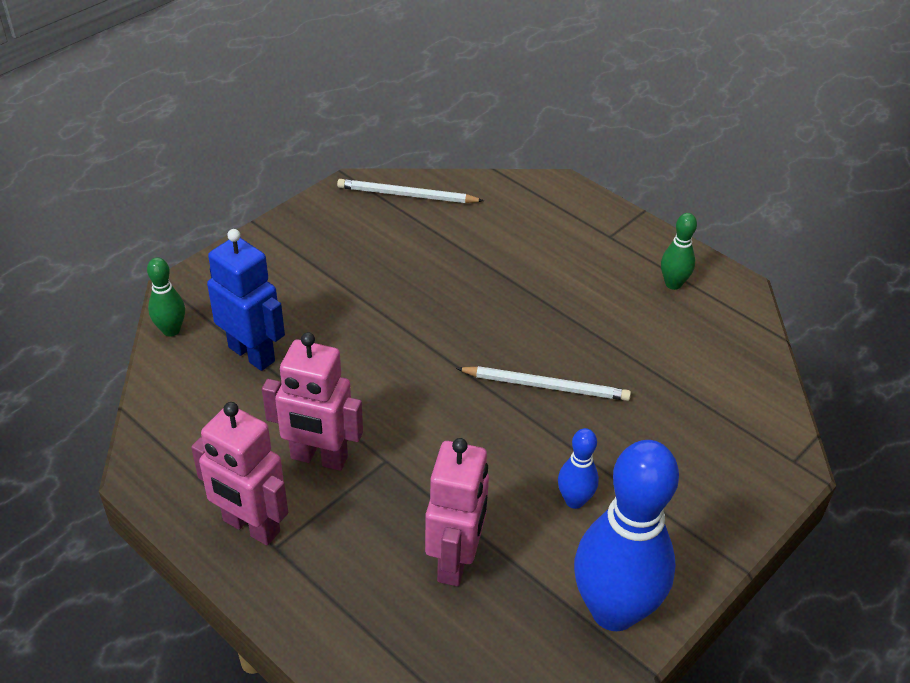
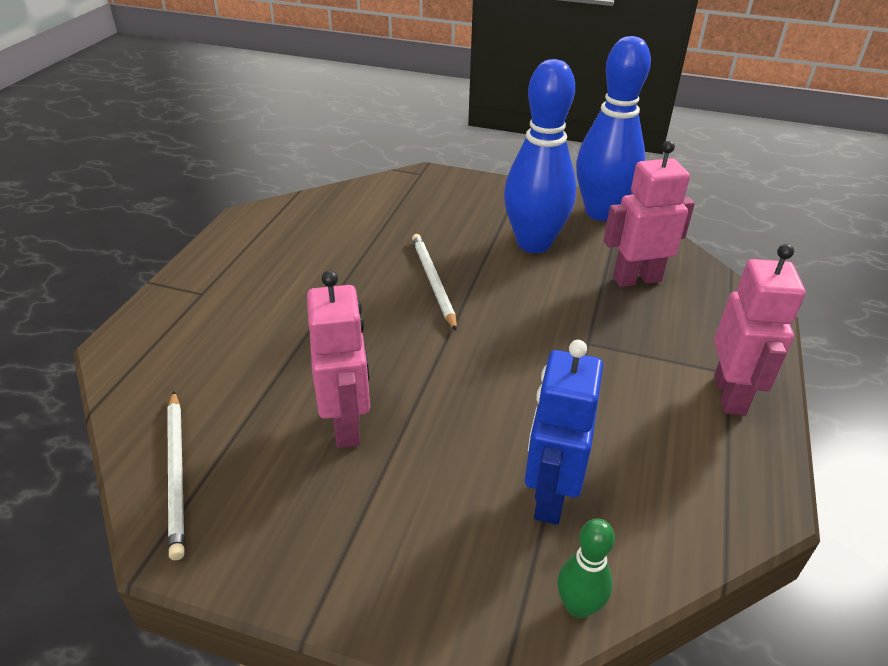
camera: 115 degrees left, 5 degrees down
pink robot [262,332,363,471] -> pink robot moved to [307,270,370,448]
blue bowling pin [558,428,599,509] -> blue bowling pin [504,59,576,253], size x2.20
green bowling pin [661,213,697,290] -> none

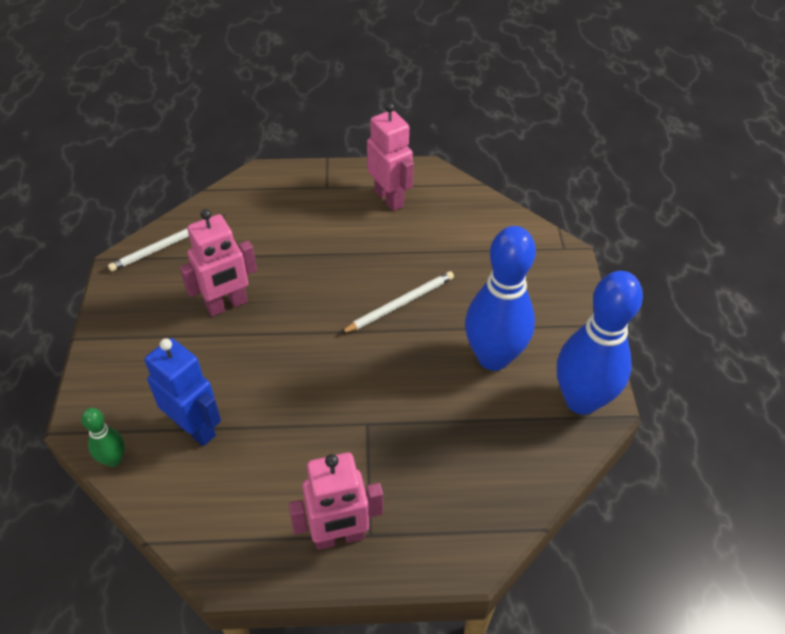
camera: 70 degrees right, 10 degrees up
blue robot [525,340,603,525] -> blue robot turned 45 degrees clockwise [145,338,221,446]
pink robot [604,141,695,287] -> pink robot moved to [367,103,414,211]

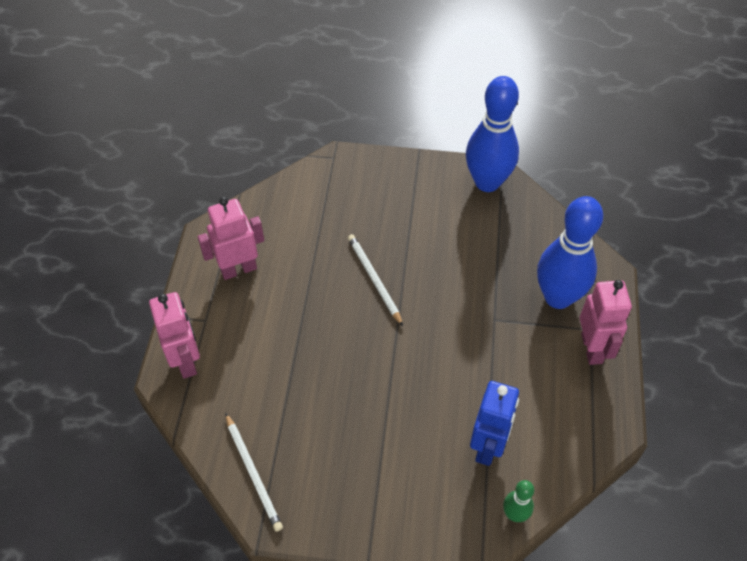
camera: 80 degrees left, 5 degrees up
blue robot [145,338,221,446] -> blue robot turned 150 degrees clockwise [470,381,519,466]
pink robot [180,209,257,316] -> pink robot moved to [149,292,200,379]
blue bowling pin [465,226,536,371] -> blue bowling pin moved to [537,196,603,309]

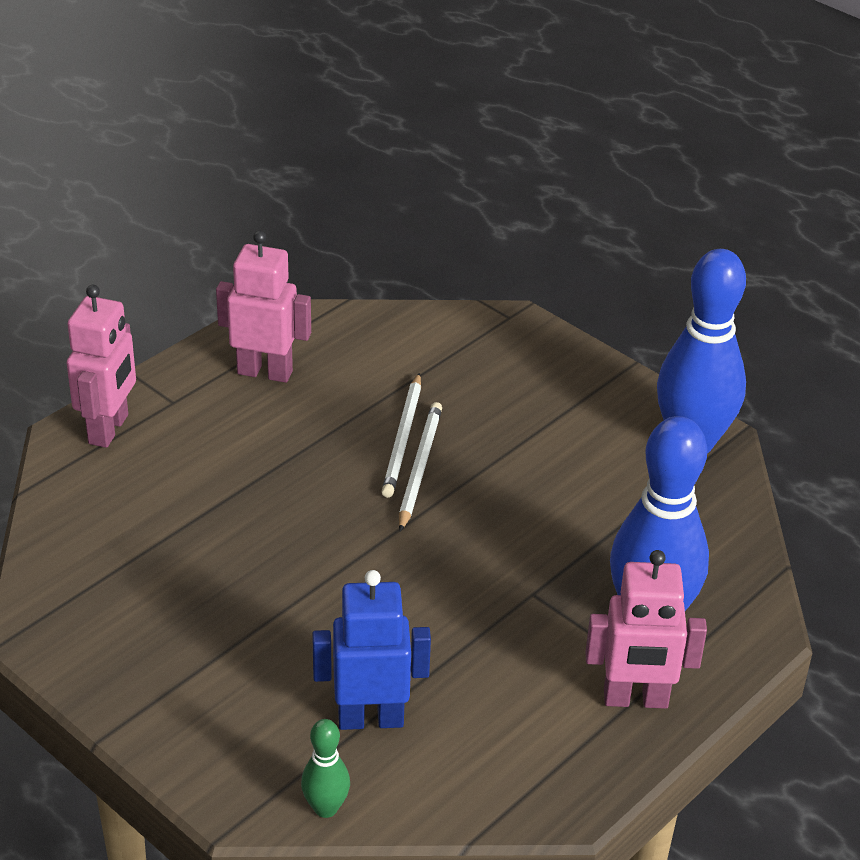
camera: 35 degrees right, 15 degrees down
white pencil [225,413,283,532] -> white pencil moved to [382,373,421,498]
blue robot [470,381,519,466] -> blue robot turned 150 degrees counterclockwise [312,570,431,730]
pink robot [580,280,632,365] -> pink robot turned 60 degrees clockwise [585,550,707,709]

